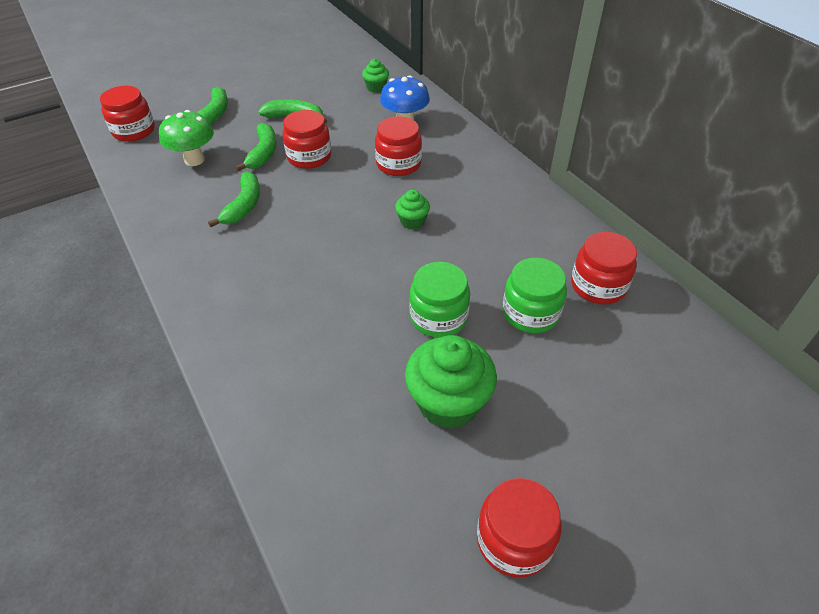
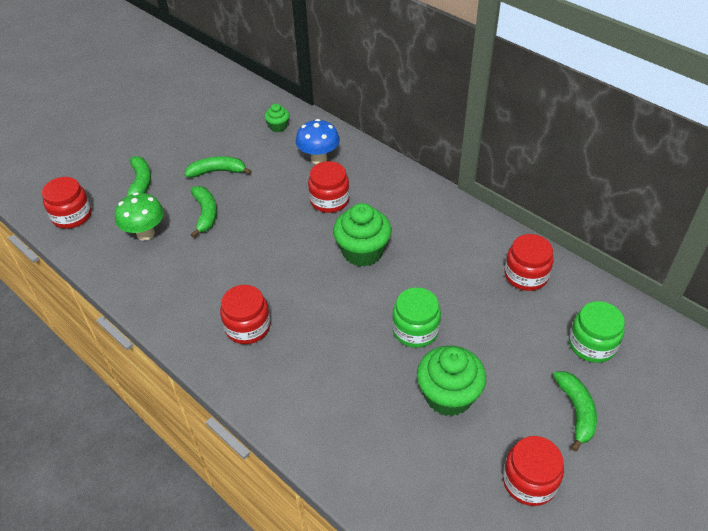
camera: 15 degrees left, 0 degrees up
green banana [208,171,260,227] -> green banana moved to [553,371,597,451]
red jar [282,110,331,169] -> red jar moved to [220,285,271,344]
green cupcake [395,190,430,230] -> green cupcake [333,203,392,267], size x1.95
green jar [502,258,567,333] -> green jar moved to [569,301,625,363]

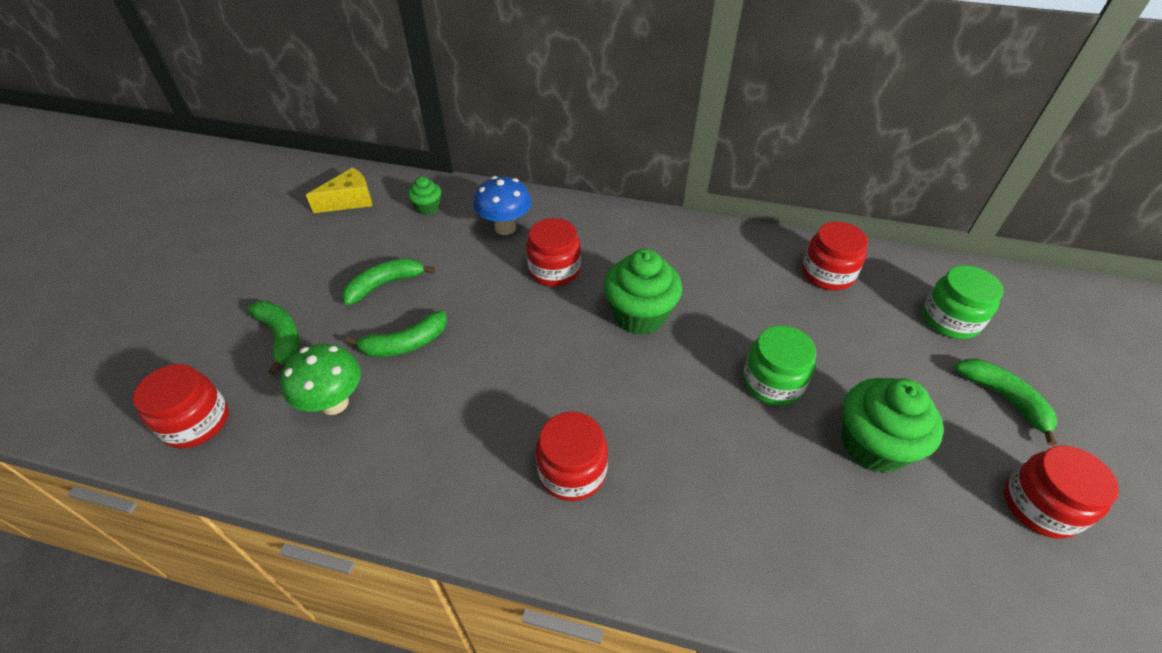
camera: 30 degrees left, 0 degrees up
green banana [191,186,217,238] -> green banana turned 105 degrees clockwise [345,310,447,357]
none -> yellow cheese [306,167,372,213]

